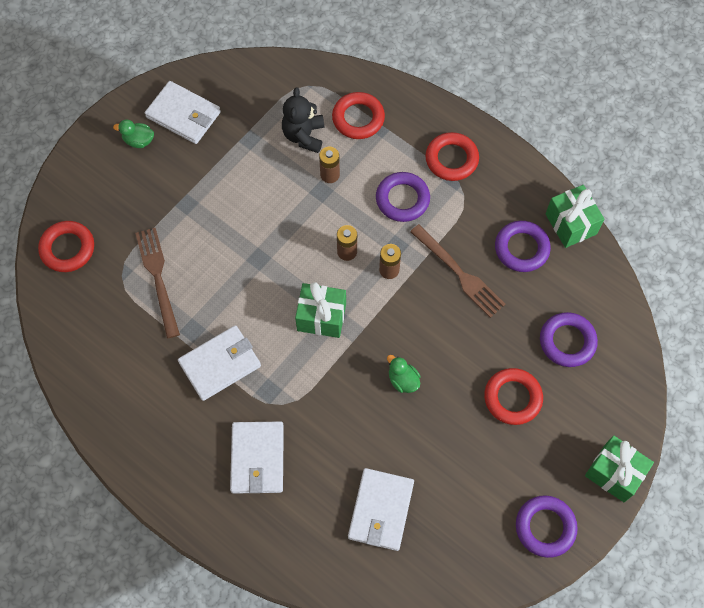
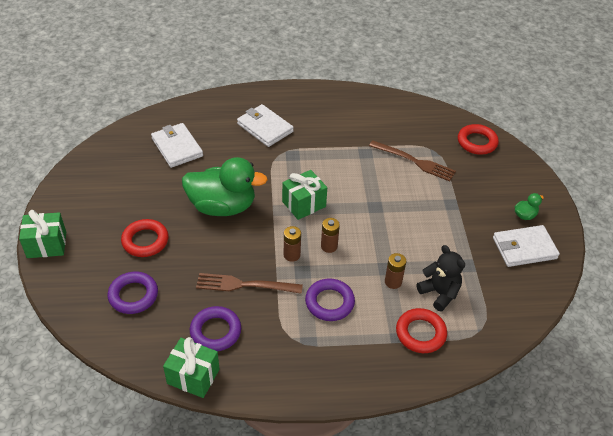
camera: 135 degrees right, 20 degrees down
white wallet [178,325,261,401] -> none
green duck [387,355,421,393] -> green duck [182,157,268,216], size x2.48
red ring [425,132,479,181] -> none
purple ring [516,496,578,558] -> none

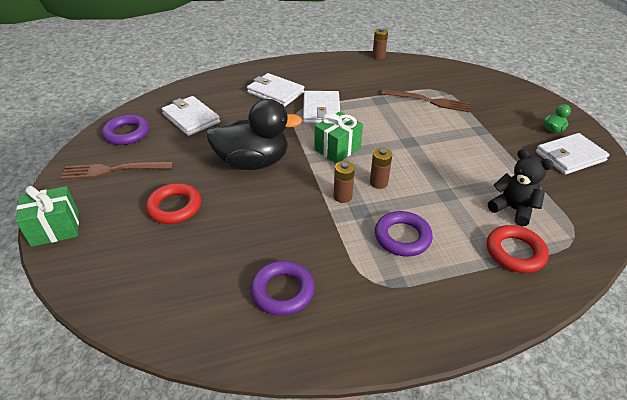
camera: 10 degrees left, 5 degrees down
purple ring [107,272,158,314] -> purple ring moved to [102,115,149,145]
green gift [163,337,220,398] -> none
green duck [182,157,268,216] -> black duck [206,99,302,170]
brown fork [196,273,303,294] -> brown fork moved to [60,161,173,180]
brown battery [385,253,406,289] -> brown battery moved to [372,28,388,60]
red ring [458,124,499,155] -> none
none -> white wallet [303,91,340,124]

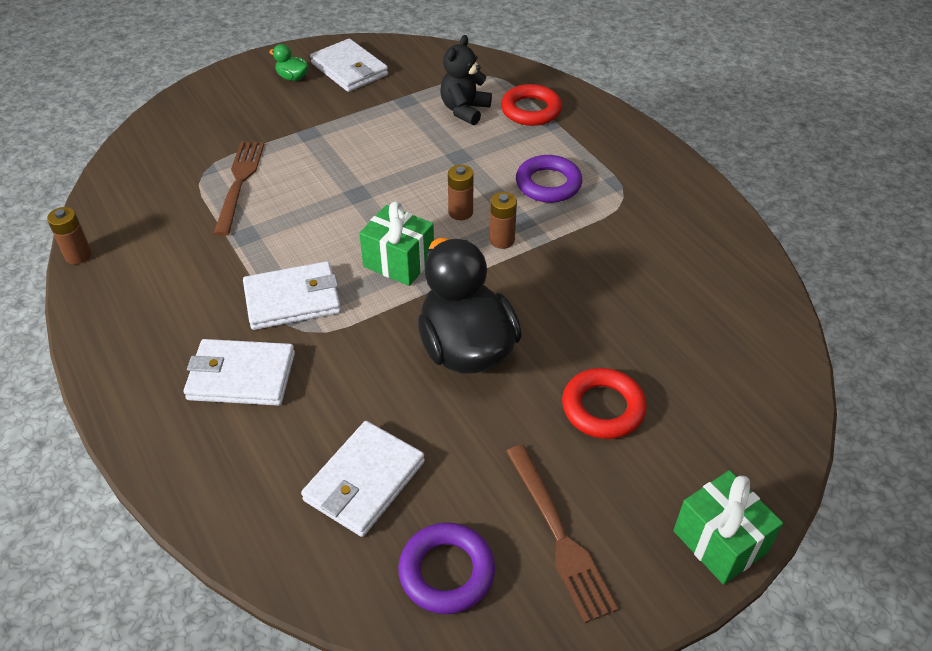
camera: 105 degrees left, 5 degrees up
white wallet [247,73,304,107] -> white wallet turned 75 degrees clockwise [184,339,295,406]
purple ring [250,260,315,316] -> none

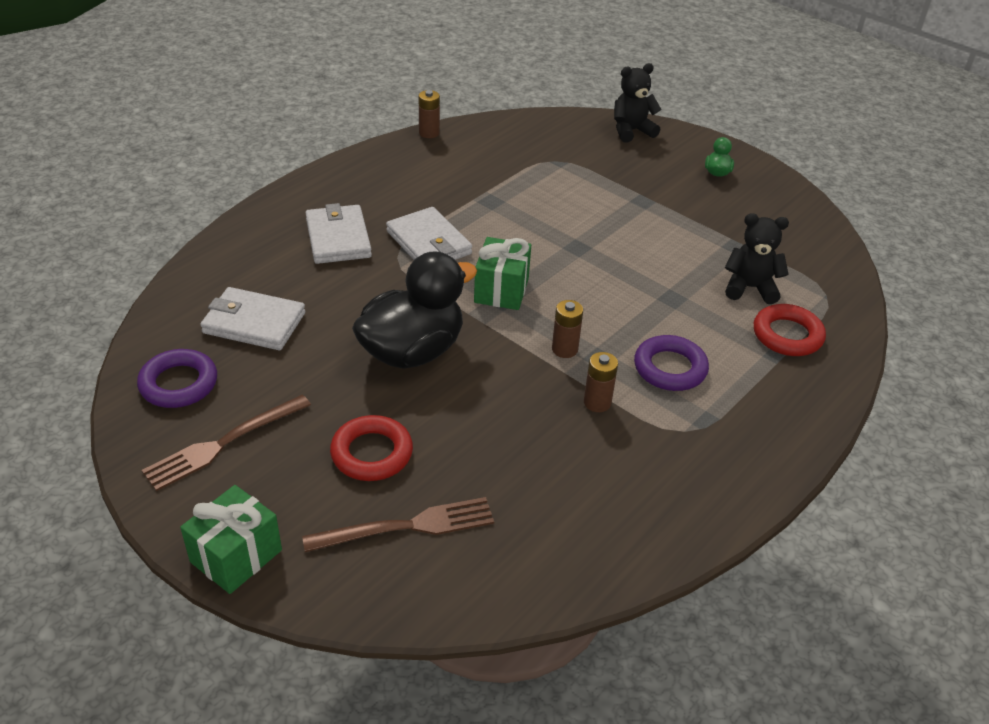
camera: 70 degrees right, 5 degrees down
brown fork [213,142,264,236] -> brown fork moved to [302,497,494,552]
white wallet [310,38,388,92] -> none
brown battery [448,165,474,220] -> brown battery moved to [584,352,618,412]
none -> black teddy bear [614,63,662,143]

